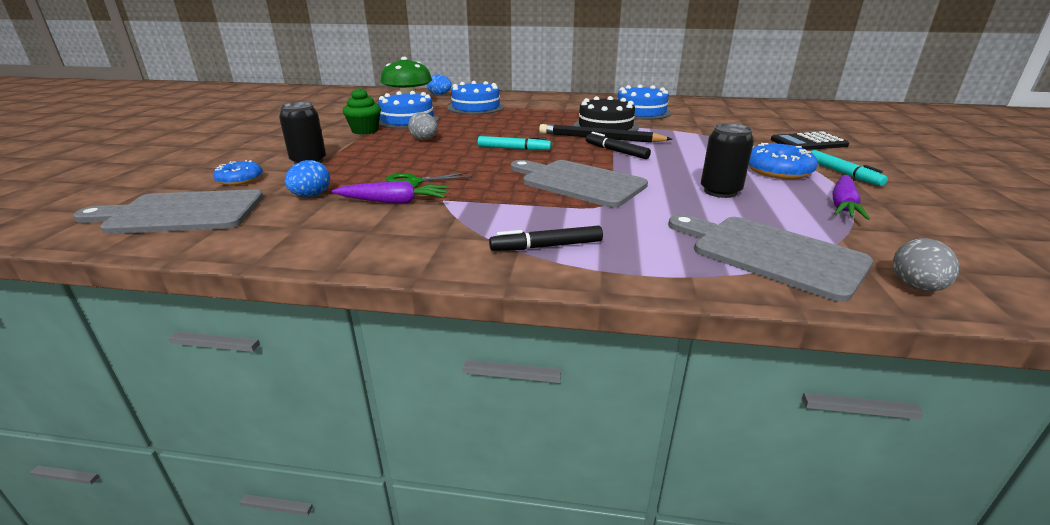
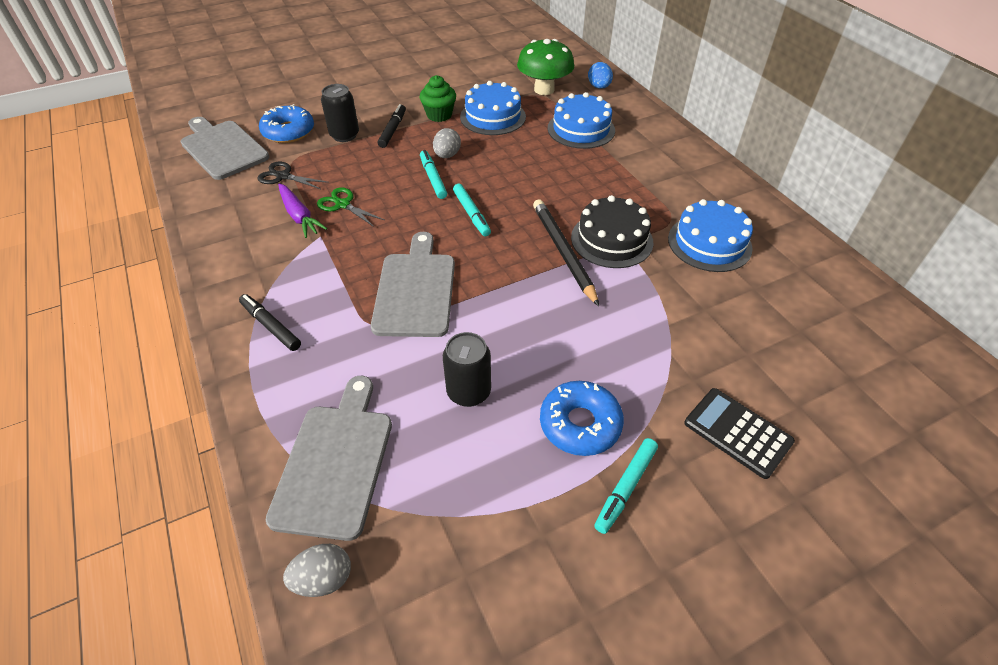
camera: 55 degrees right, 20 degrees up
blue donut [213,160,263,185] -> blue donut [259,104,314,143], size x1.55
blue egg [285,160,330,197] -> black scissors [257,162,329,189]
black marker [586,132,651,159] -> black marker moved to [378,104,406,148]
purple carrot [832,175,870,220] -> none
none -> turquoise marker [420,150,447,199]

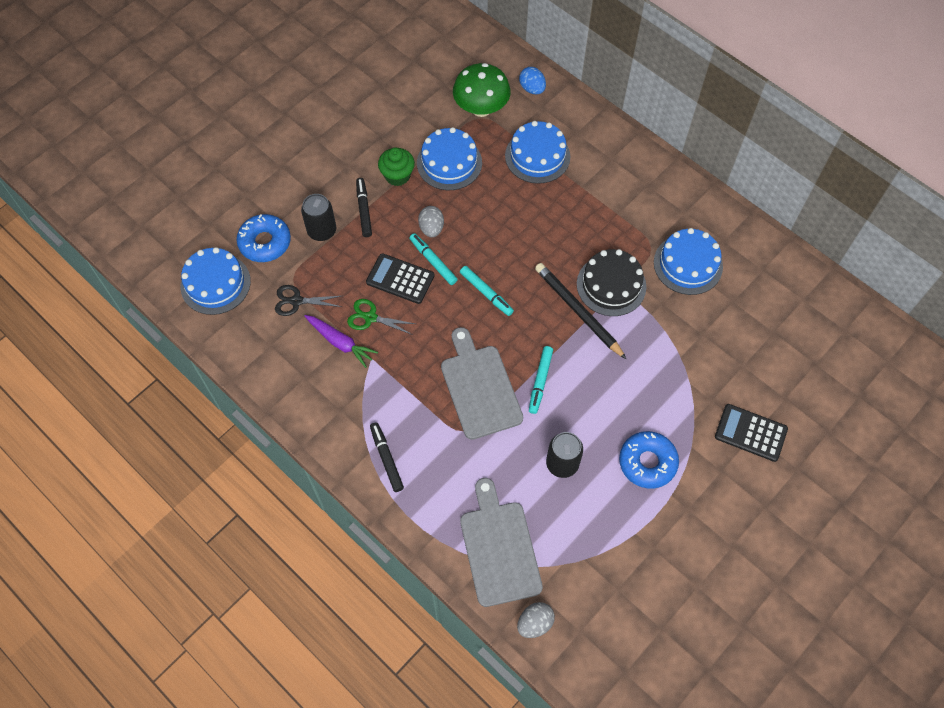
camera: 20 degrees left, 15 degrees up
grey cutting board [180,117,269,180] -> blue cake [181,247,251,315]
black marker [239,294,301,351] -> black marker turned 45 degrees clockwise [370,422,404,492]
turquoise marker [594,438,658,534] -> turquoise marker moved to [529,346,553,414]
none -> black calculator [366,253,435,304]

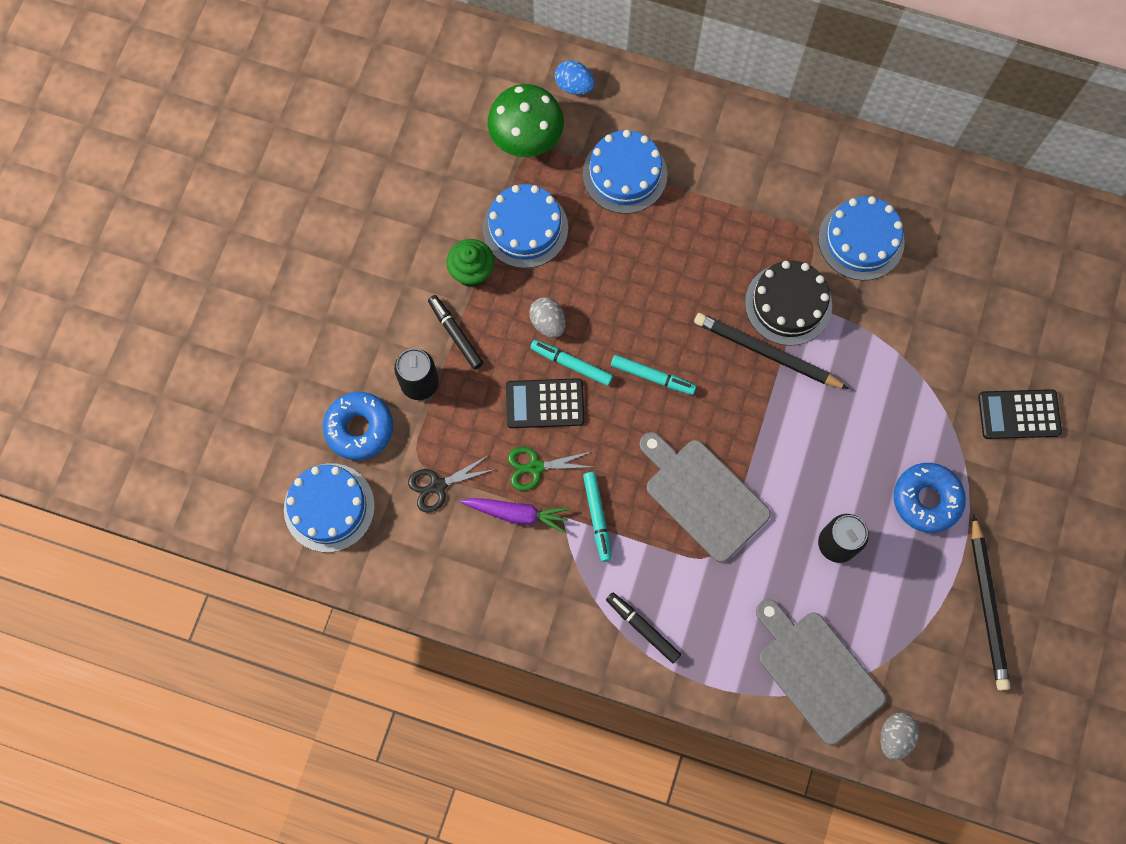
camera: 25 degrees left, 10 degrees up
turquoise marker [529,346,553,414] -> turquoise marker moved to [583,472,612,562]
none -> black pencil [971,515,1010,691]

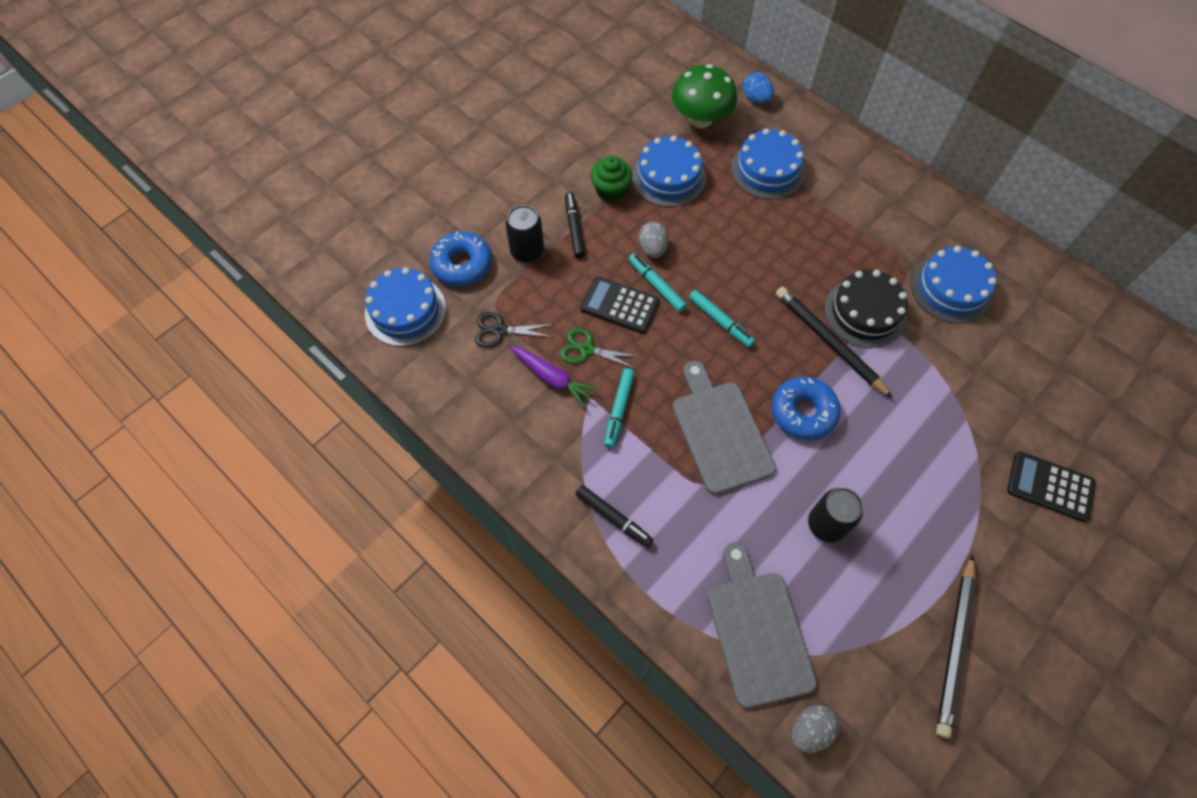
camera: 25 degrees right, 10 degrees down
black marker [606,593,681,663] -> black marker turned 150 degrees clockwise [575,485,653,548]
blue donut [894,463,966,533] -> blue donut moved to [772,377,841,440]

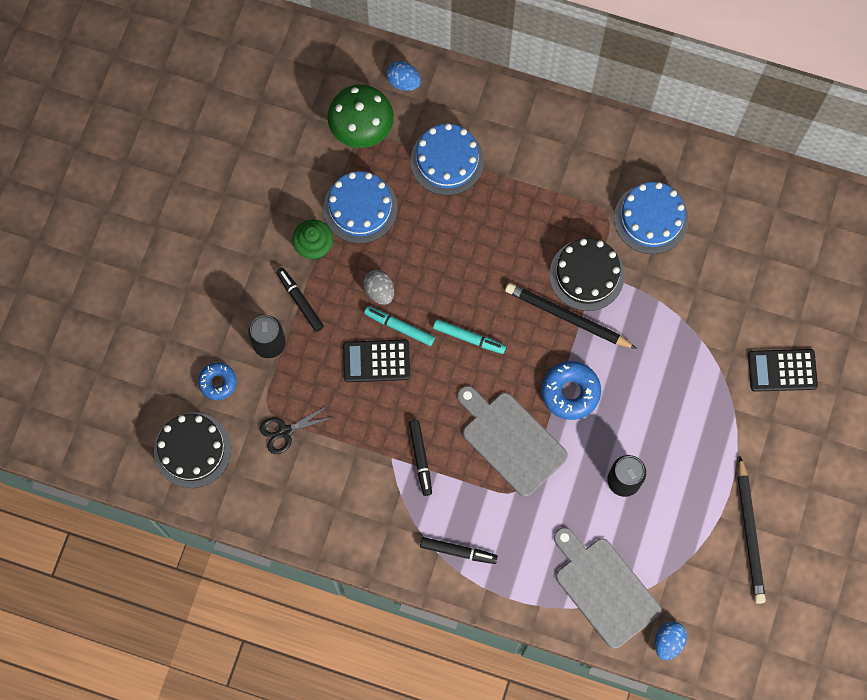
camera: 25 degrees left, 10 degrees up
blue cake [365,268,446,346] -> black cake [154,412,231,488]
blue donut [429,231,492,286] -> blue donut [198,362,237,400], size x0.65
purple carrot [510,346,599,408] -> none
green scissors [560,328,641,370] -> none
turquoise marker [604,368,635,448] -> black marker [409,420,432,496]
grey egg [792,705,839,753] -> blue egg [655,621,687,660]

